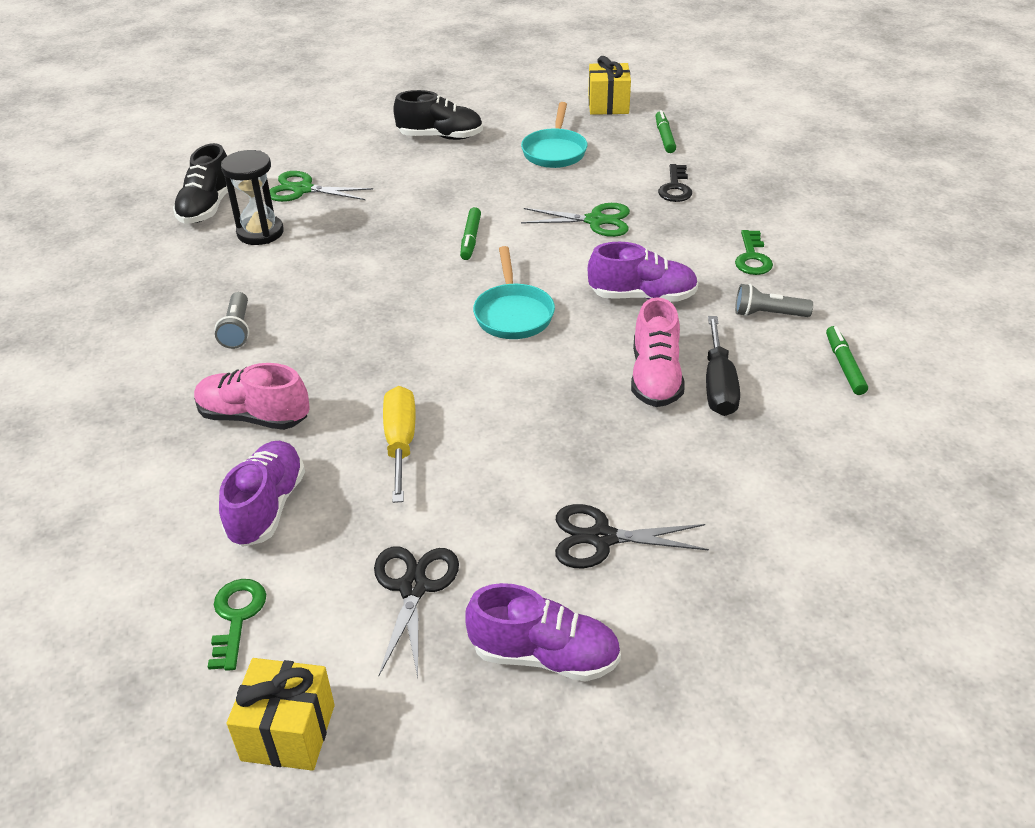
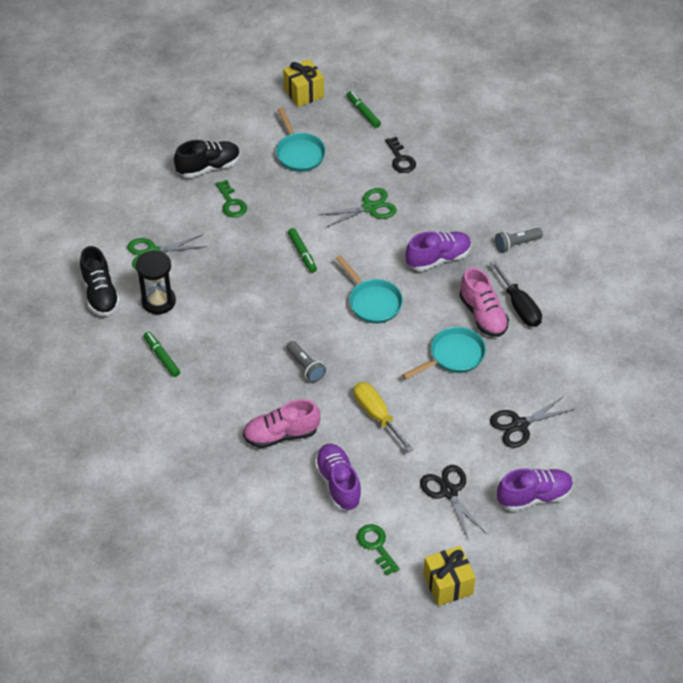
camera: 30 degrees left, 10 degrees up
grey flashlight [215,292,249,349] -> grey flashlight moved to [286,341,326,382]
green key [735,230,773,275] -> green key moved to [216,180,247,218]
green marker [826,326,868,395] -> green marker moved to [144,332,180,377]
none -> turquoise pan [402,327,486,379]

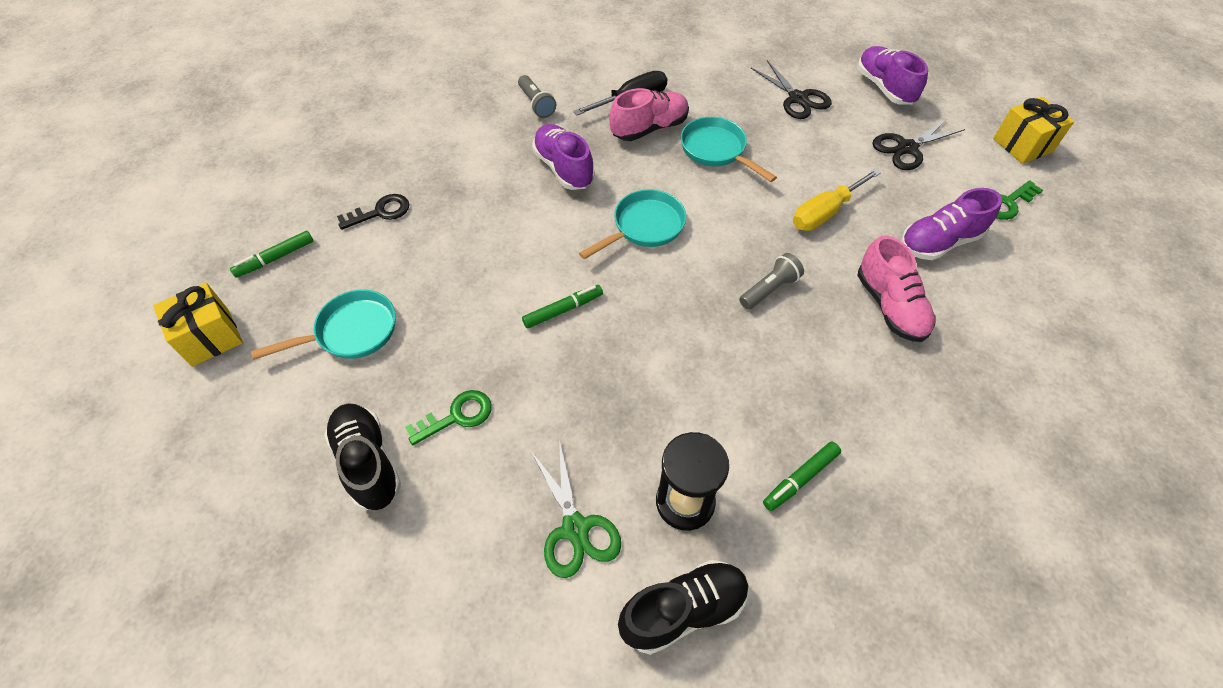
camera: 95 degrees left, 5 degrees up
green scissors [319,188,397,228] -> none

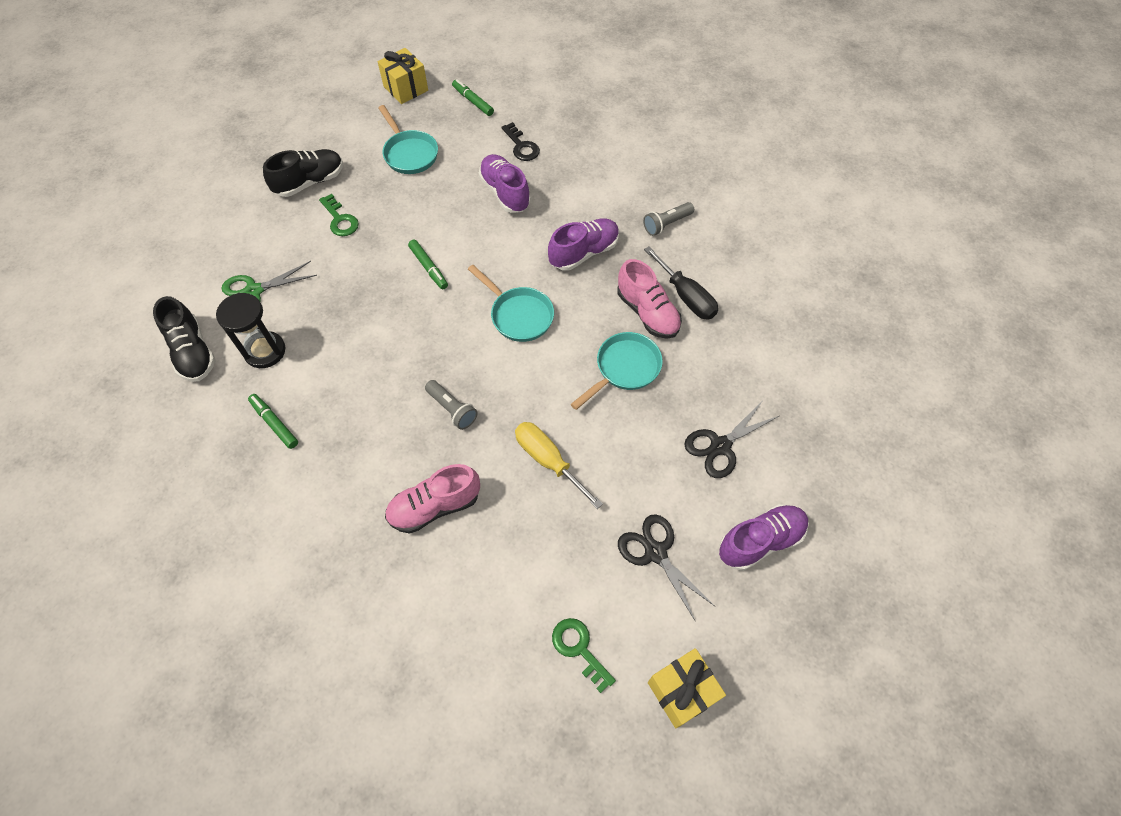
camera: 85 degrees right, 5 degrees up
purple shoe [901,188,1002,260] -> purple shoe moved to [478,154,531,213]

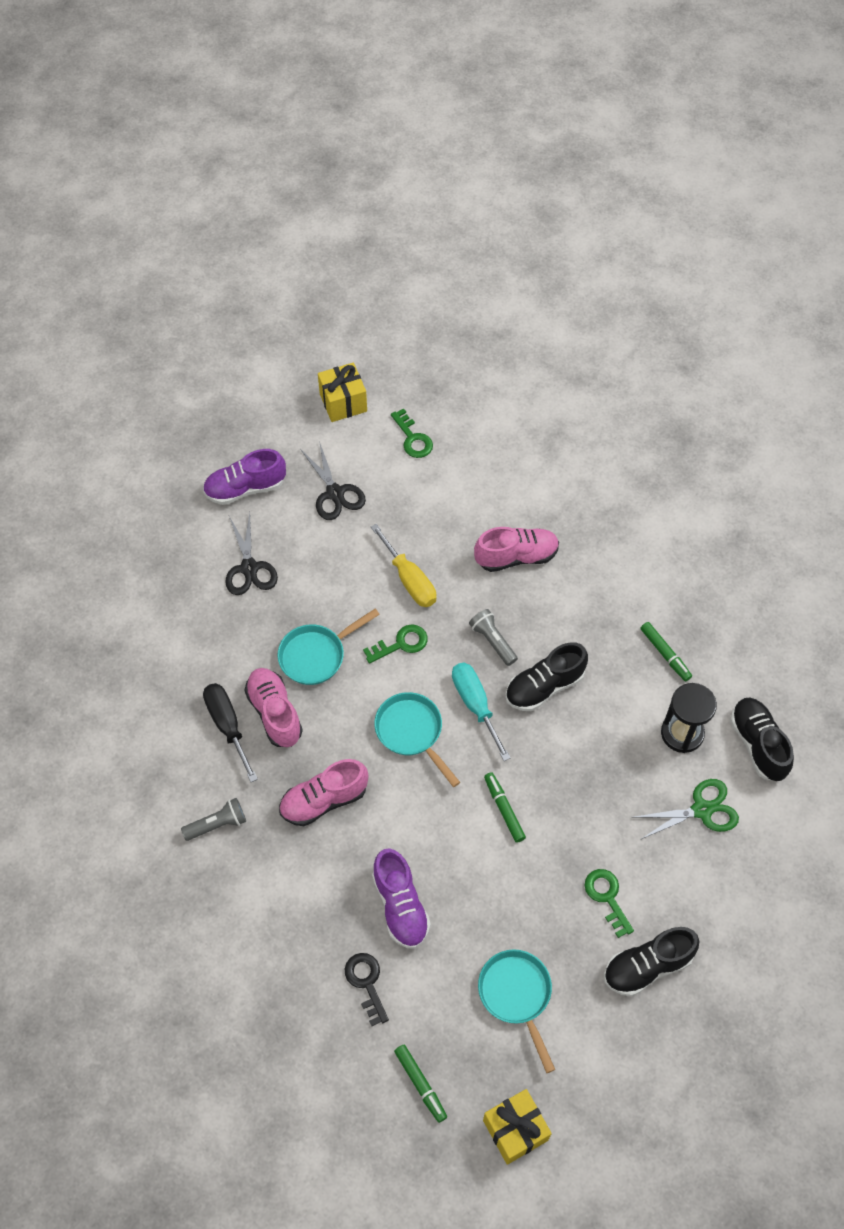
camera: 170 degrees left, 0 degrees up
purple shoe [548,218,619,271] -> pink shoe [279,759,369,826]
black scissors [684,402,779,478] -> black scissors turned 105 degrees clockwise [225,512,278,595]
none -> green key [363,625,428,664]
none -> turquoise screwdriver [452,663,511,761]
none -> black shoe [505,642,588,711]

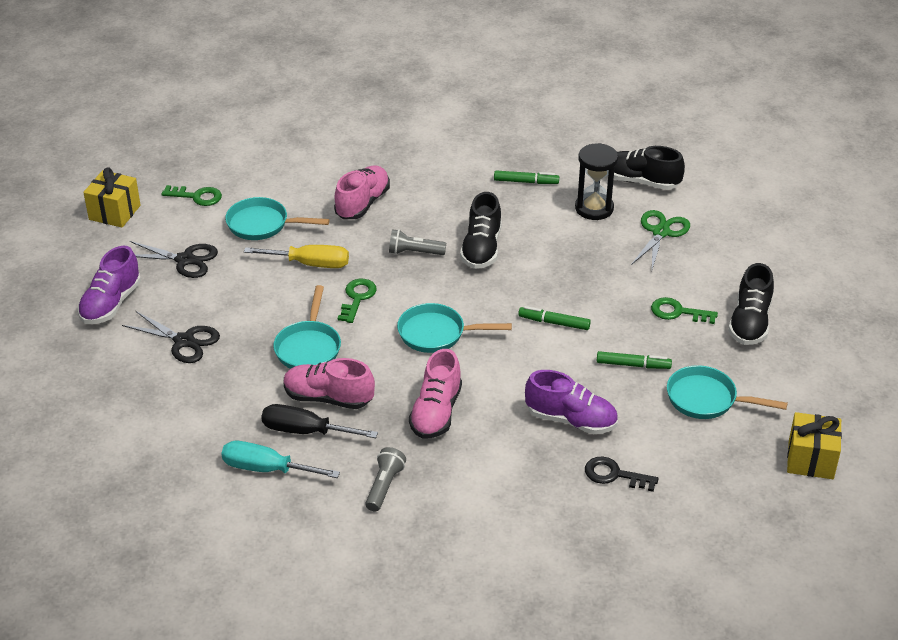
camera: 50 degrees left, 20 degrees down
green marker [394,1045,447,1123] -> green marker moved to [597,351,672,369]
turquoise screwdriver [452,663,511,761] -> turquoise screwdriver moved to [221,441,340,478]
none -> turquoise pan [225,197,329,240]

